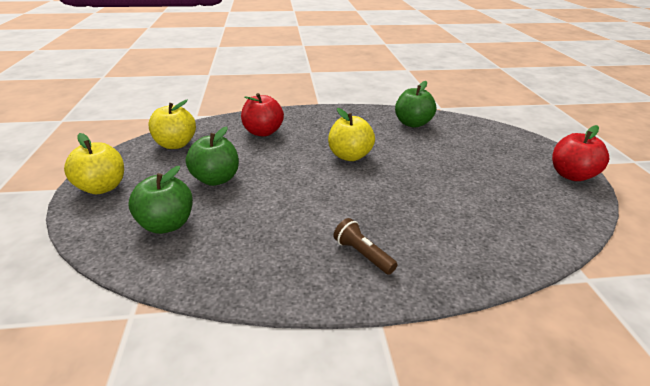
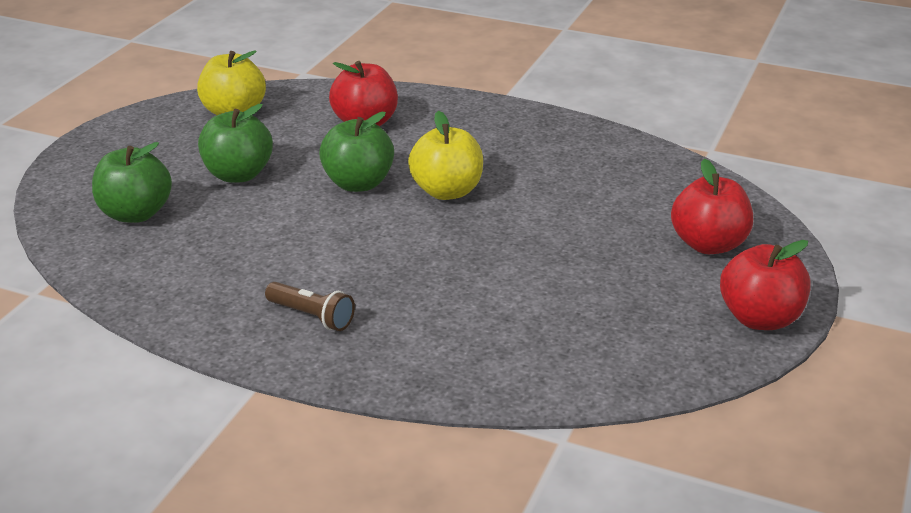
camera: 30 degrees right, 0 degrees up
yellow apple [64,133,124,194] -> none
brown flashlight [333,218,398,275] -> brown flashlight turned 135 degrees clockwise [265,282,355,331]
green apple [395,81,436,128] -> green apple moved to [319,112,394,192]
none -> red apple [671,159,753,254]

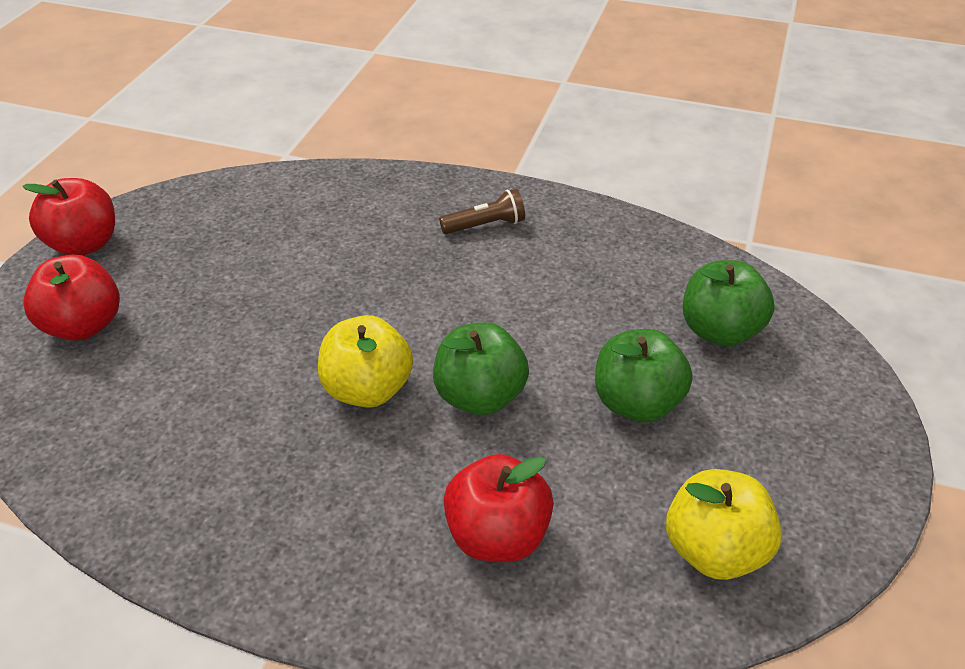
camera: 175 degrees right, 10 degrees up
brown flashlight [265,282,355,331] -> brown flashlight turned 135 degrees clockwise [439,189,525,234]

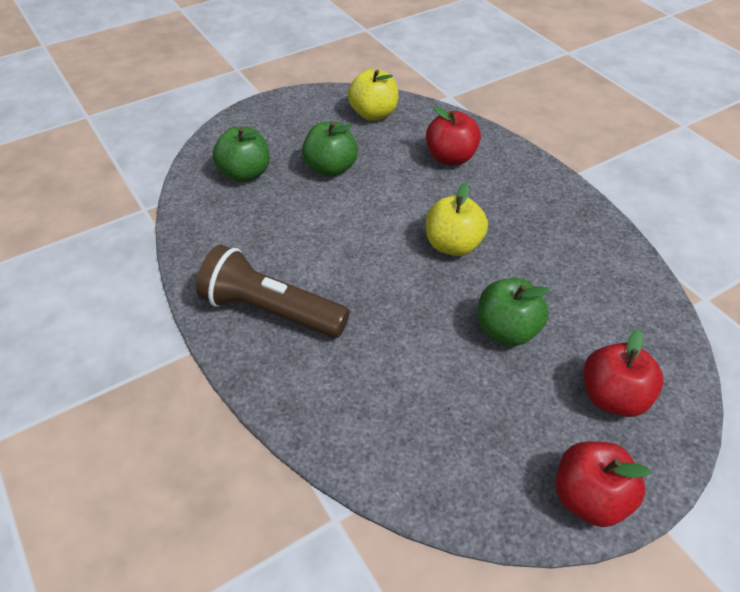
camera: 140 degrees left, 5 degrees up
green apple [433,322,529,415] -> green apple moved to [477,278,550,346]
brown flashlight [439,189,525,234] -> brown flashlight [196,245,350,338], size x2.03

